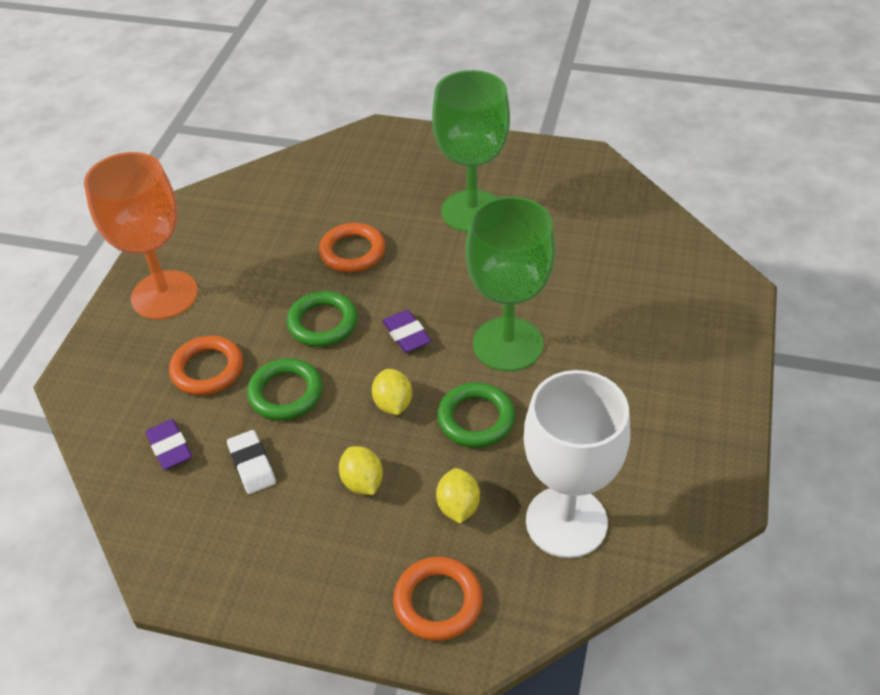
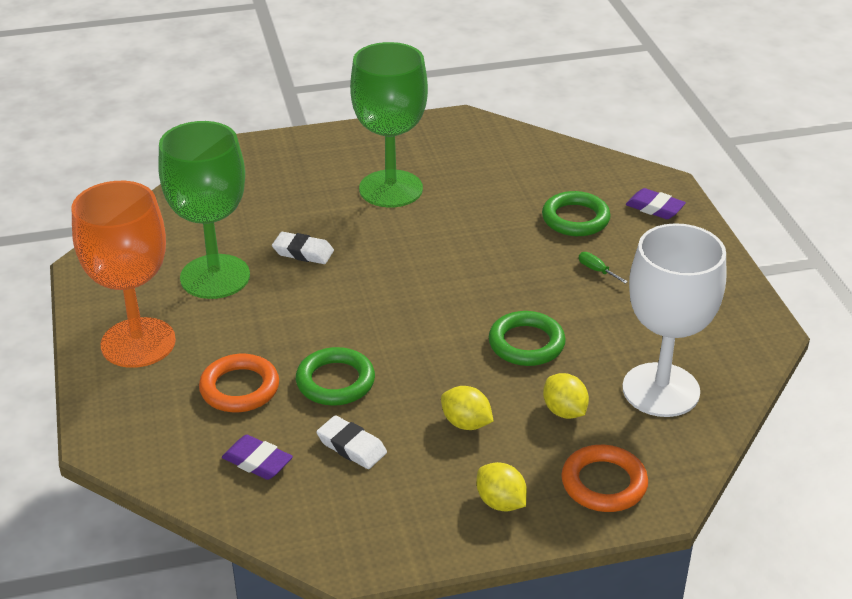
camera: 30 degrees left, 10 degrees down
green ring [287,291,358,347] -> green ring moved to [542,191,611,236]
orange ring [319,223,385,273] -> white eraser [272,232,334,264]
yellow lemon [372,369,412,415] -> yellow lemon moved to [477,462,527,511]
purple eraser [382,310,431,353] -> purple eraser moved to [626,188,686,219]
green goblet [466,196,556,371] -> green goblet moved to [158,121,250,299]
none -> green screwdriver [579,252,628,284]

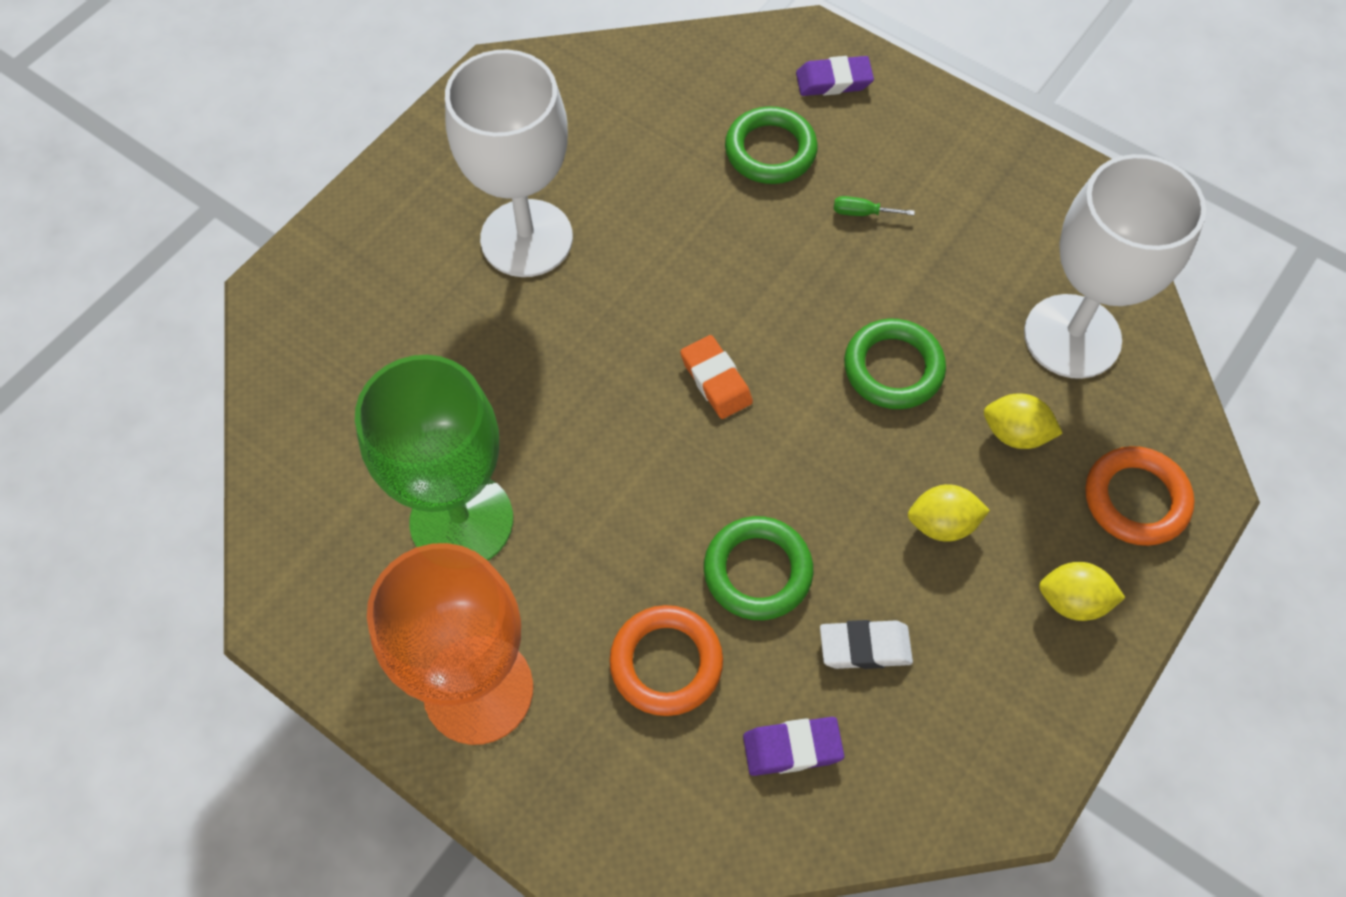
camera: 40 degrees left, 25 degrees up
white eraser [272,232,334,264] -> none
green goblet [350,42,428,207] -> white goblet [445,49,573,277]
none -> orange eraser [680,335,753,419]

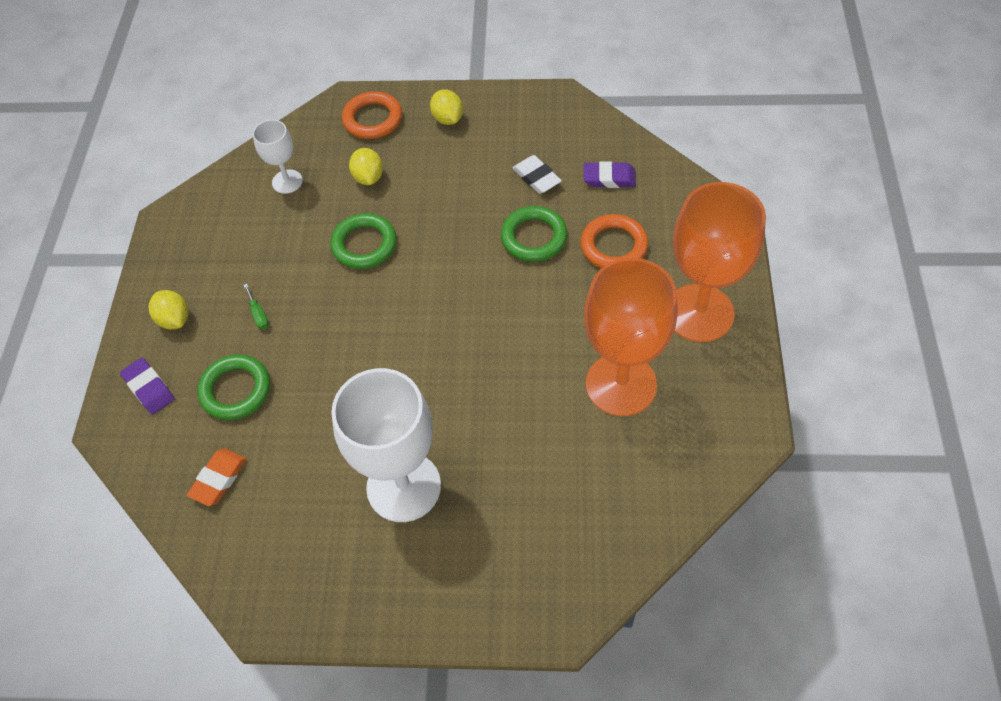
camera: 120 degrees left, 5 degrees down
green goblet [355,355,513,561] -> orange goblet [584,258,678,416]
orange eraser [680,335,753,419] -> orange eraser moved to [187,448,247,506]
purple eraser [743,717,844,776] -> purple eraser turned 45 degrees counterclockwise [584,161,636,188]
yellow lemon [908,484,990,542] -> yellow lemon moved to [149,290,188,329]
white goblet [1024,154,1206,379] -> white goblet [253,120,303,194], size x0.50

